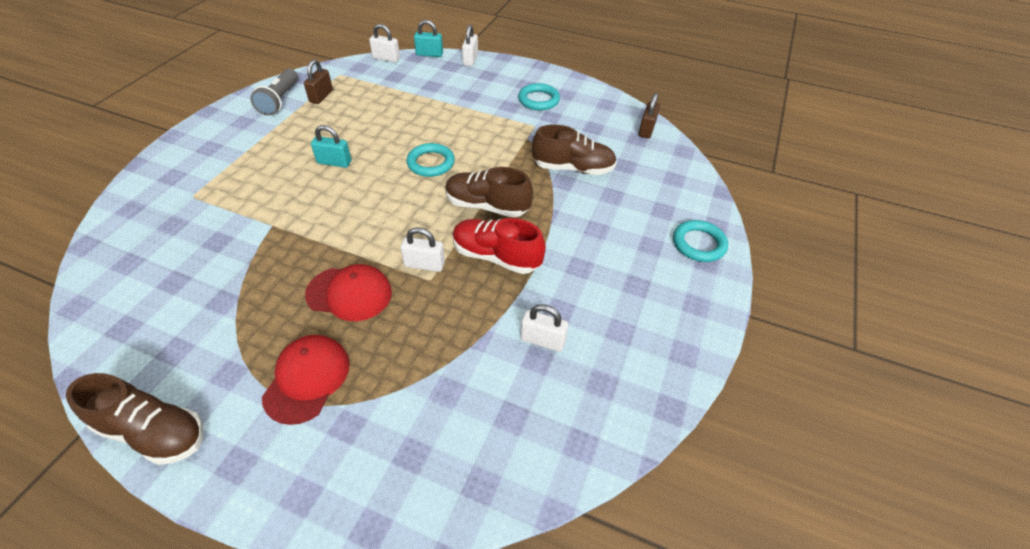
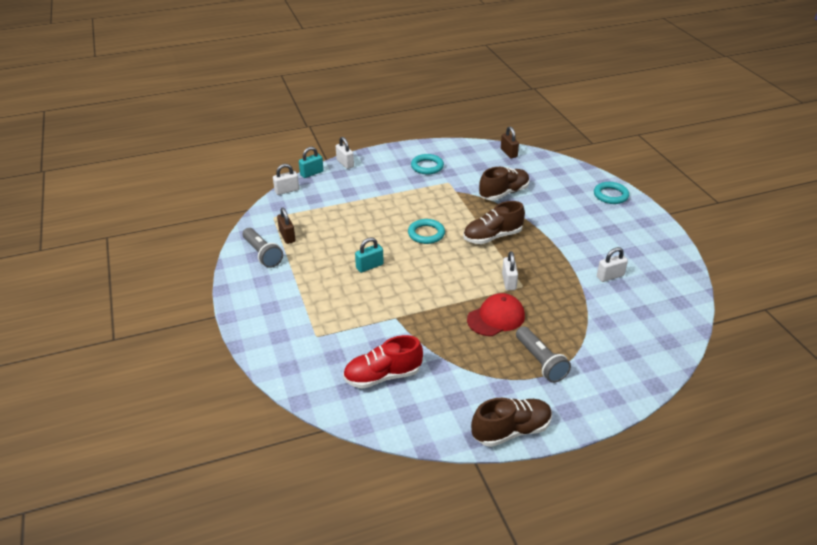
camera: 40 degrees left, 10 degrees down
red cap [262,335,350,425] -> grey flashlight [516,326,571,383]
white padlock [400,227,445,272] -> white padlock turned 60 degrees counterclockwise [502,251,518,290]
red shoe [453,218,546,274] -> red shoe moved to [343,335,423,389]

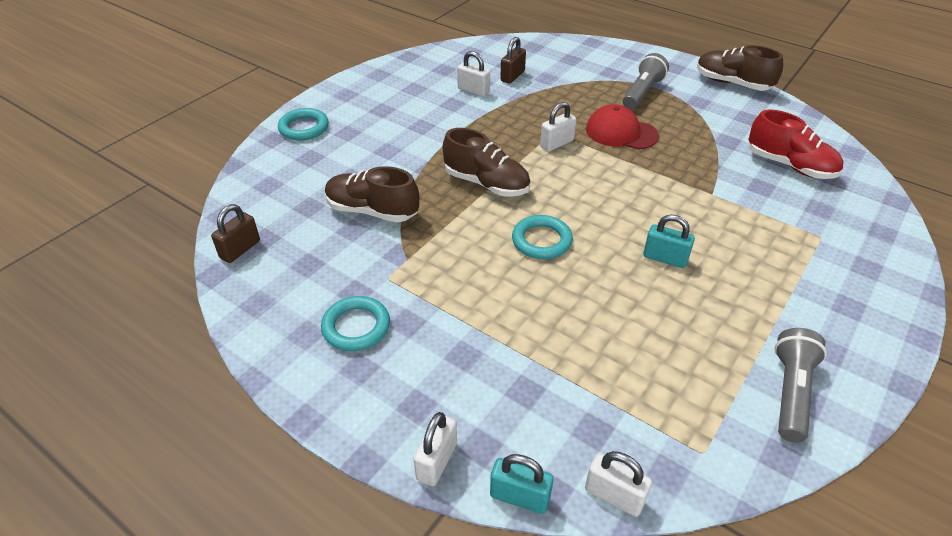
camera: 125 degrees left, 5 degrees up
brown padlock [277,207,295,244] -> brown padlock moved to [500,37,526,83]

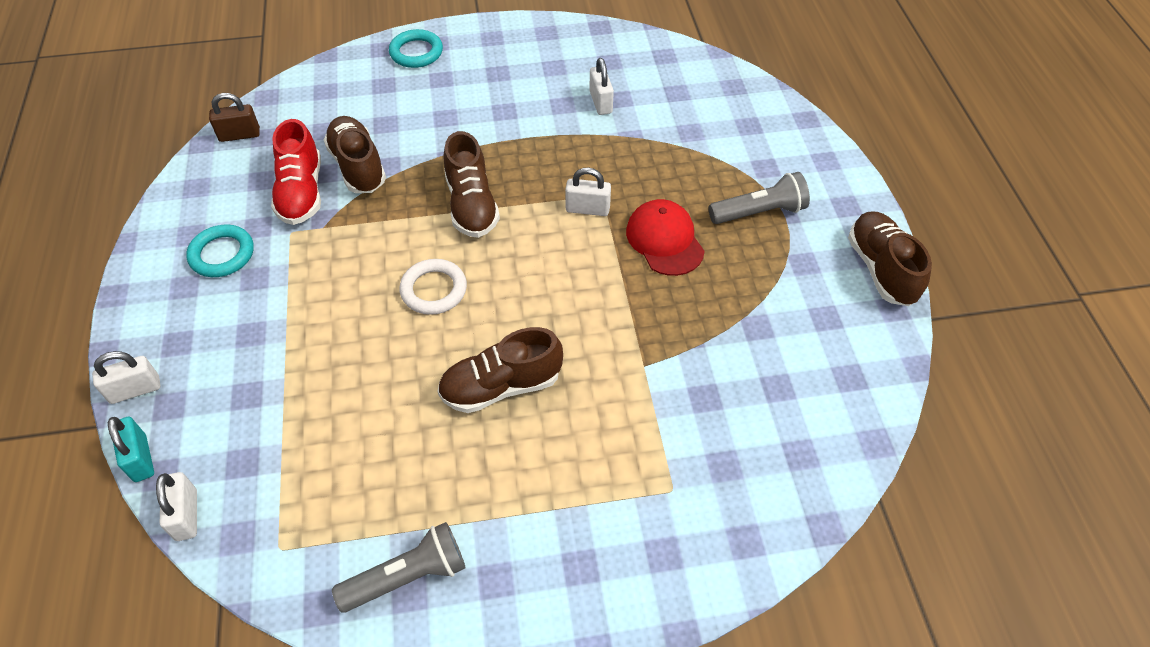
camera: 45 degrees right, 10 degrees up
brown padlock [500,37,526,83] -> none
turquoise ring [512,215,573,259] -> white ring [400,259,467,315]
turquoise padlock [643,214,695,268] -> brown shoe [437,327,563,413]
red shoe [748,110,844,179] -> red shoe moved to [271,119,321,225]

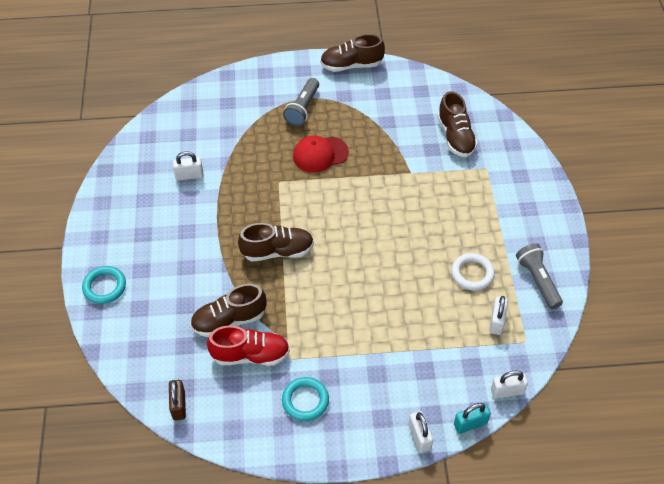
camera: 85 degrees left, 0 degrees up
white ring [400,259,467,315] -> white ring moved to [451,253,495,291]
brown shoe [437,327,563,413] -> brown shoe moved to [437,91,478,157]
white padlock [565,168,611,216] -> white padlock moved to [489,296,508,335]
grey flashlight [709,172,810,224] -> grey flashlight turned 150 degrees counterclockwise [283,78,319,126]

